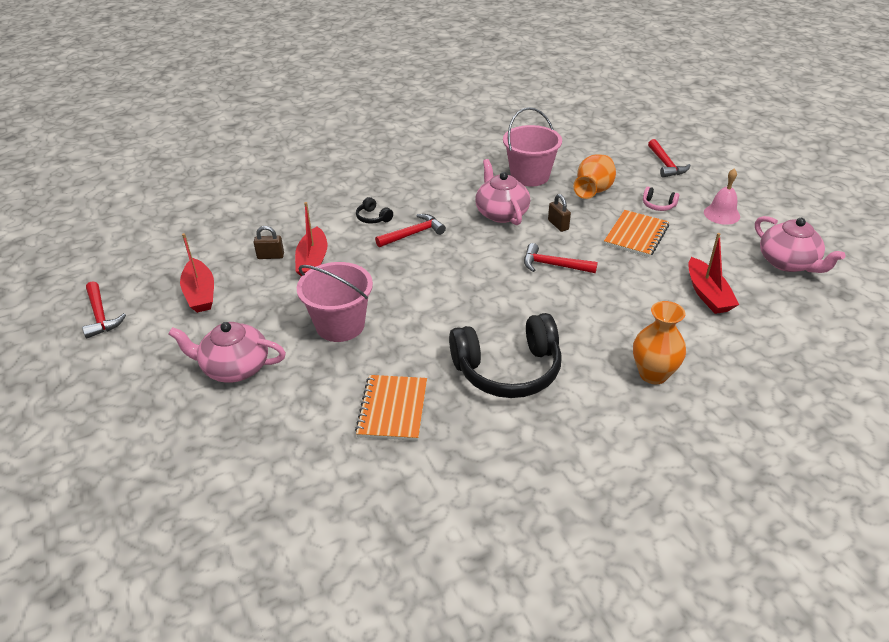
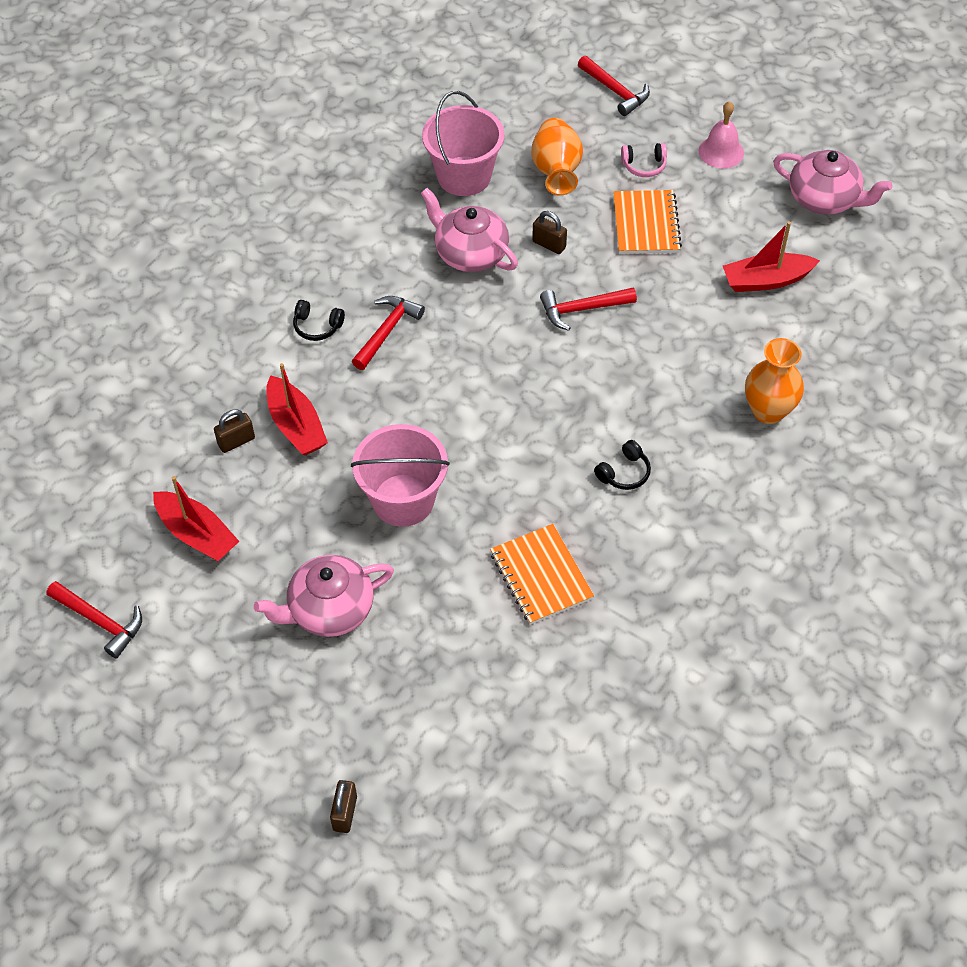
camera: 30 degrees left, 15 degrees up
black headphones [449,313,562,398] -> black headphones [594,440,651,490], size x0.41
red boat [688,233,739,314] -> red boat turned 120 degrees clockwise [723,221,820,292]
none -> brown padlock [330,780,357,833]

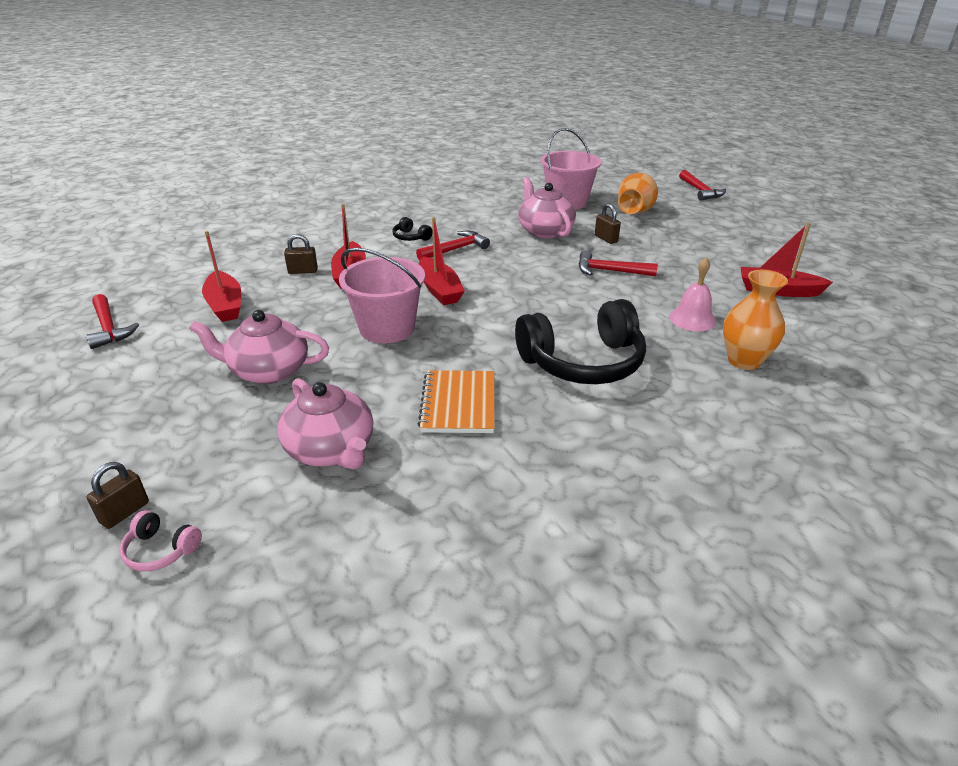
camera: 25 degrees right, 20 degrees down
black headphones [594,440,651,490] -> black headphones [515,299,646,384], size x2.43
orange notebook [613,190,682,254] -> none
pink headphones [621,143,667,177] -> pink headphones moved to [119,510,202,571]
pink bell [699,101,744,169] -> pink bell moved to [669,258,716,331]
pink teapot [773,150,892,215] -> pink teapot moved to [277,378,373,470]
none -> red boat [419,217,465,305]

